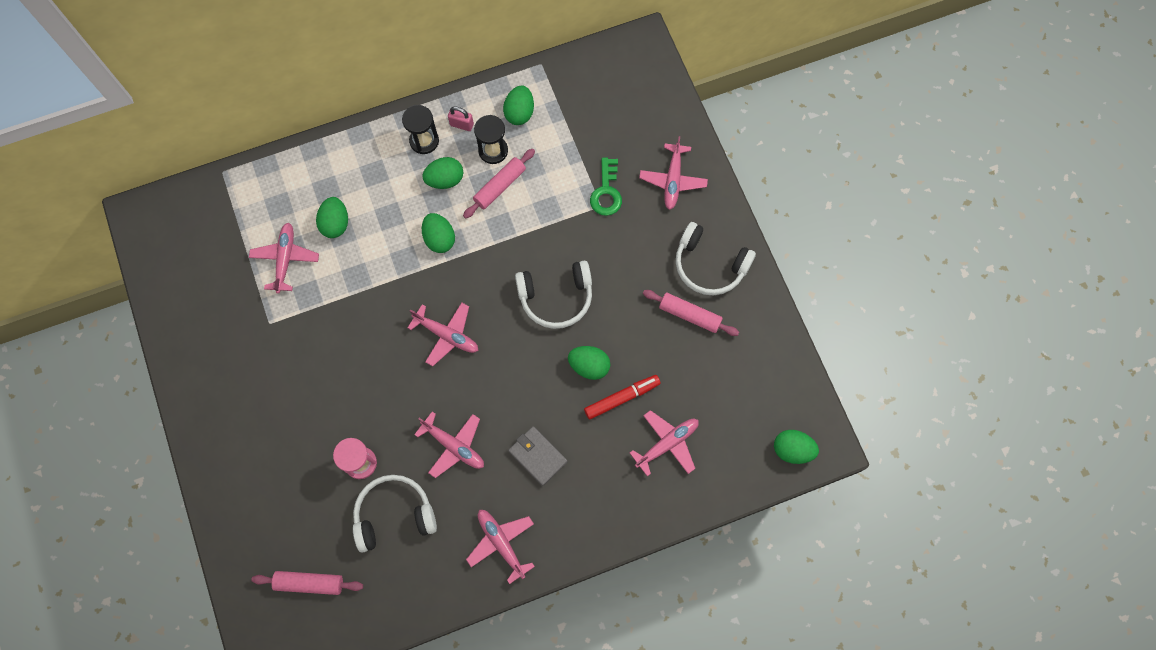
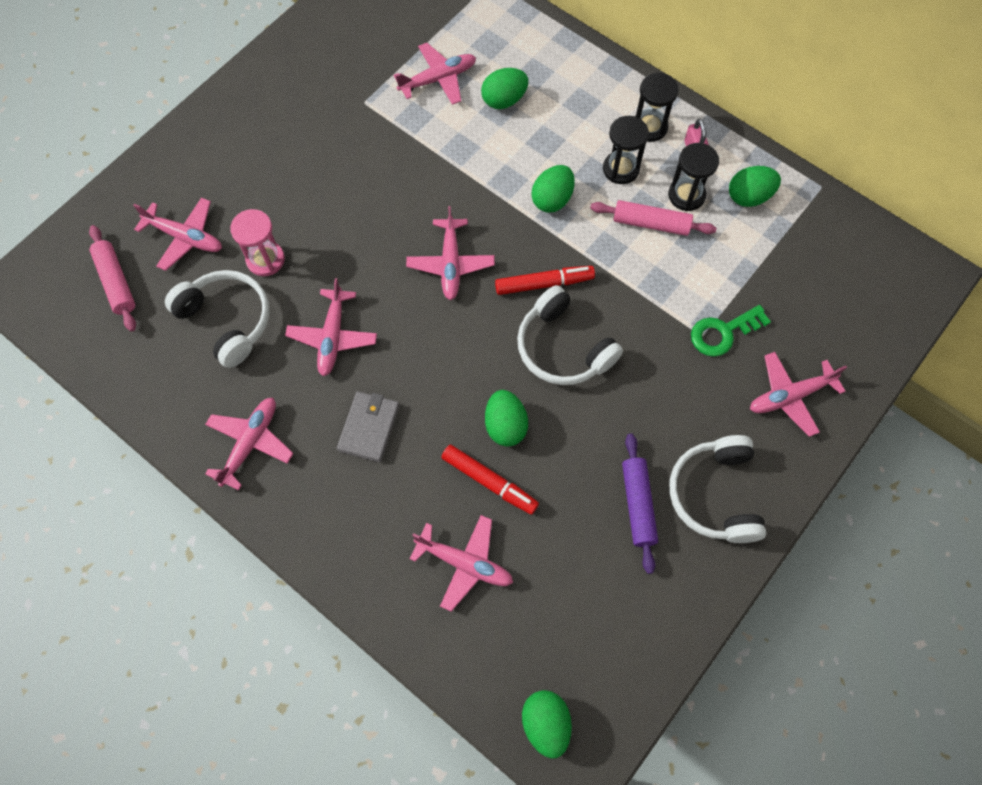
camera: 60 degrees right, 5 degrees down
green egg [422,157,463,189] -> black hourglass [603,116,649,184]
pink rolling pin [643,290,739,336] -> purple rolling pin [622,434,658,574]
none -> pink plane [133,198,222,271]
none -> red marker [495,266,595,295]

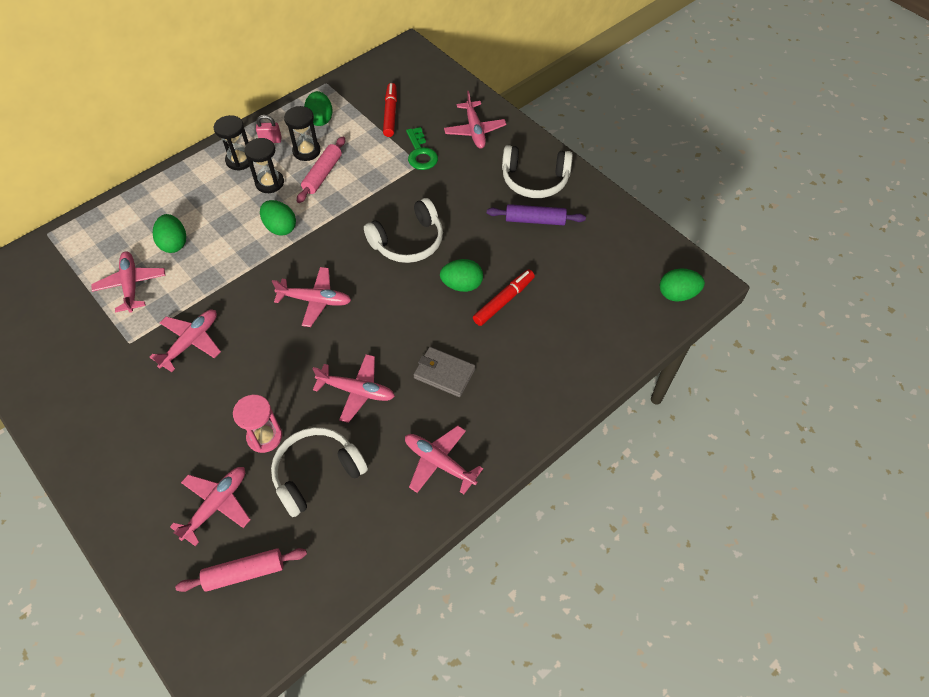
camera: 80 degrees left, 10 degrees down
pink plane [410,515,513,612] -> pink plane moved to [150,310,221,372]
red marker [495,266,595,295] -> red marker moved to [383,83,397,137]

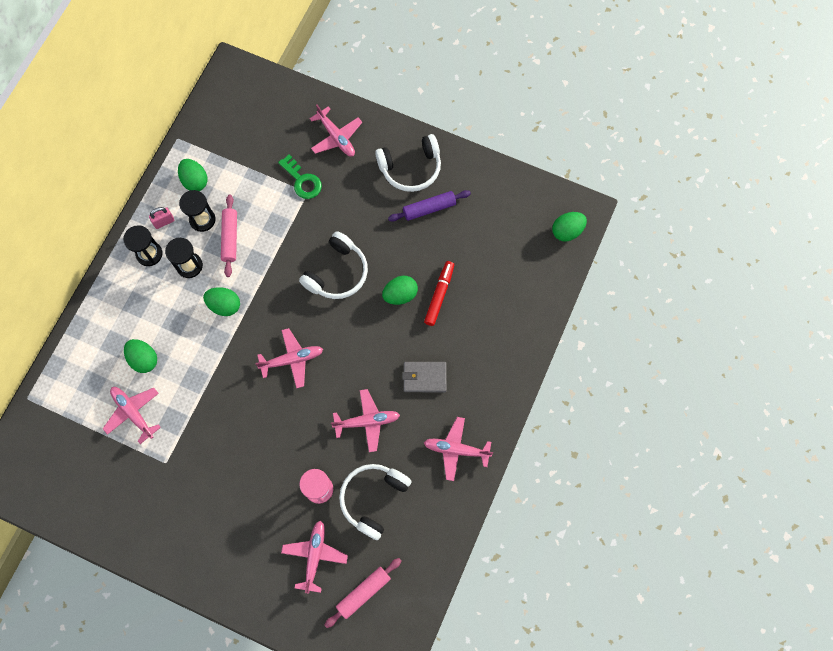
camera: 25 degrees left, 15 degrees up
pink plane [150,310,221,372] -> none
red marker [383,83,397,137] -> none

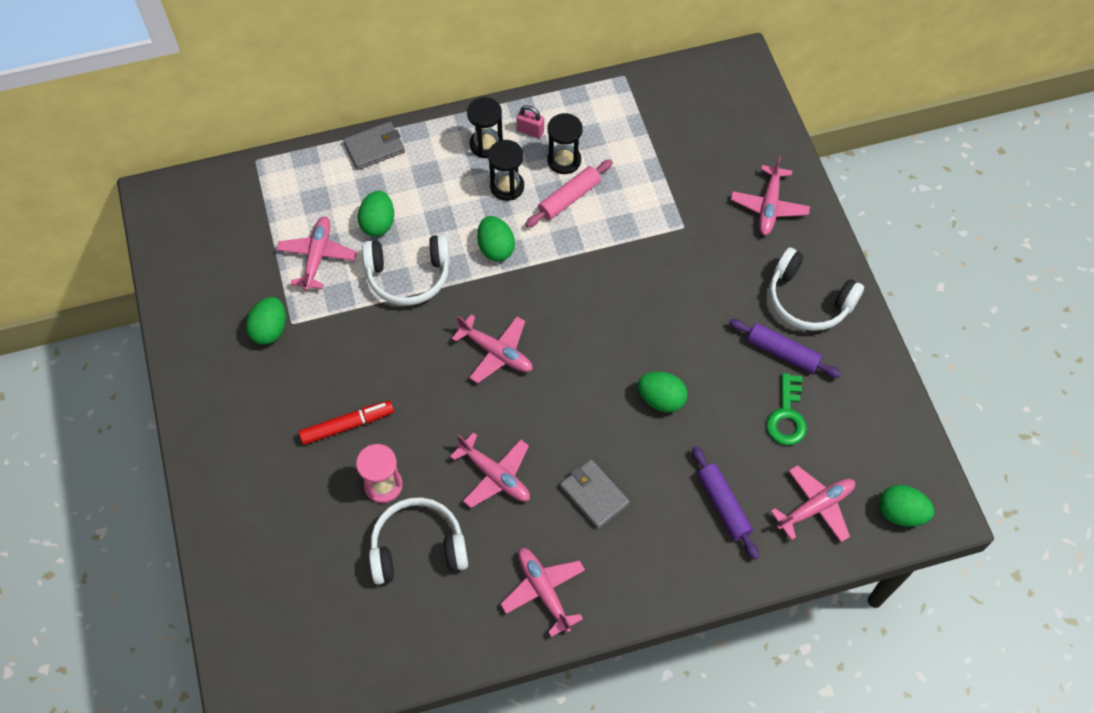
camera: 50 degrees right, 10 degrees down
green egg [178,159,208,191] -> green egg moved to [246,297,286,345]
green key [278,154,322,199] -> green key moved to [766,373,807,445]
pink plane [281,520,348,594] -> pink plane moved to [770,465,855,542]
white headphones [299,231,368,299] -> white headphones moved to [362,234,450,305]
pink rolling pin [324,558,401,628] -> none
red marker [424,261,454,326] -> red marker moved to [299,401,394,445]
none -> grey wallet [343,122,405,170]
none -> purple rolling pin [692,446,759,560]

